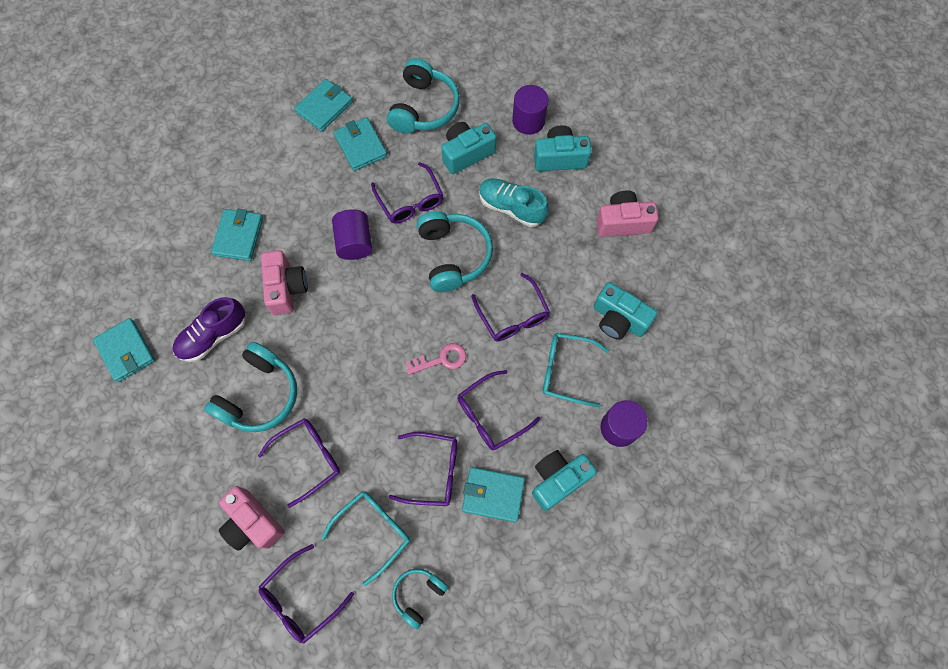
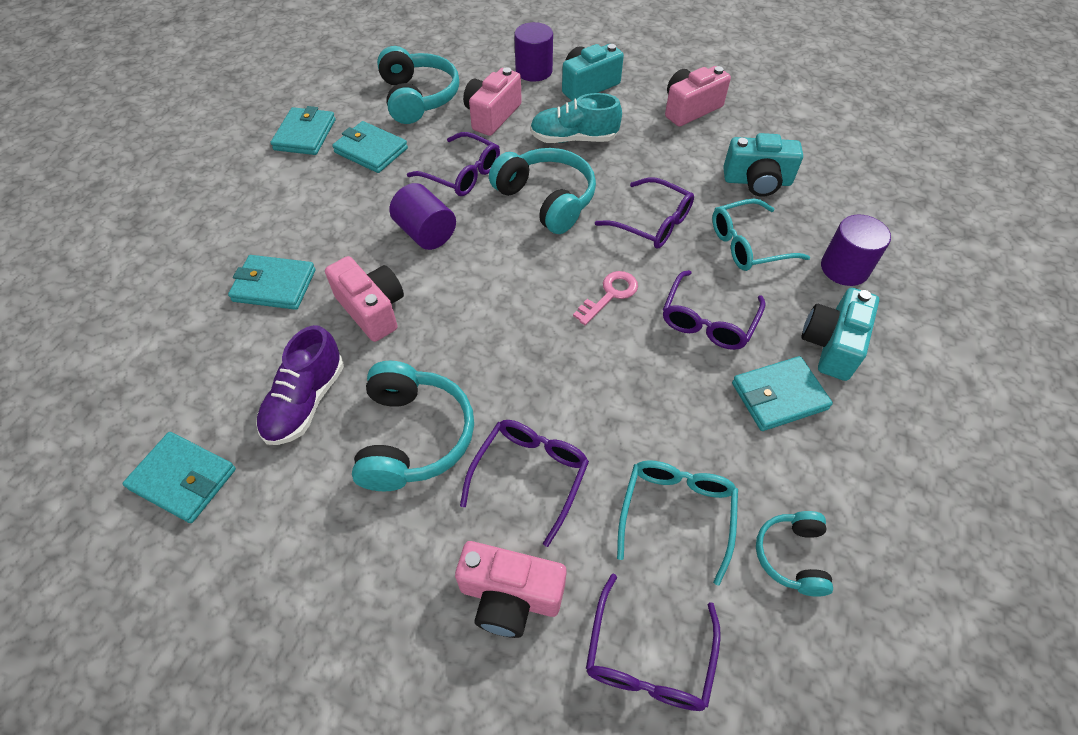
camera: 30 degrees left, 15 degrees down
turquoise wallet [211,208,263,261] -> turquoise wallet turned 60 degrees counterclockwise [228,255,316,310]
purple glasses [388,432,457,506] -> none
turquoise camera [441,122,496,174] -> pink camera [463,67,522,136]

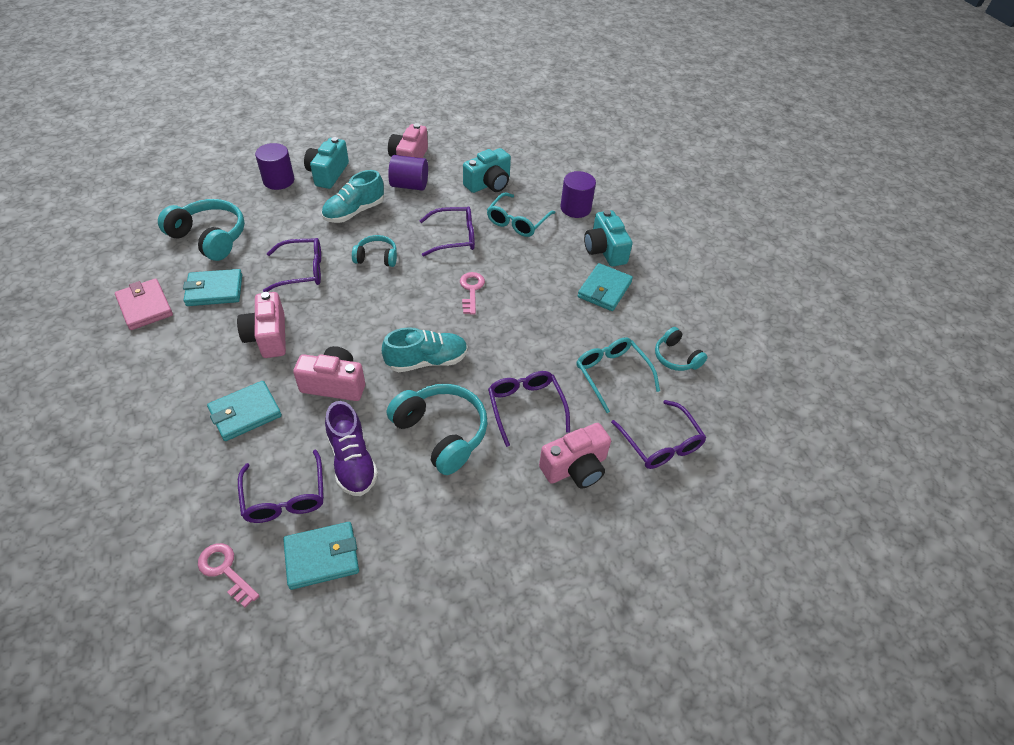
camera: 45 degrees left, 5 degrees down
turquoise wallet [270,106,335,155] -> pink wallet [115,278,173,330]
purple cylinder [389,183,456,250] -> purple cylinder moved to [388,155,428,191]
pink camera [463,67,522,136] -> pink camera moved to [237,292,286,358]
turquoise headphones [489,148,596,234] -> turquoise headphones [352,235,397,267], size x0.57
purple glasses [663,270,765,350] -> purple glasses moved to [238,449,324,523]
none -> pink key [198,543,260,607]
none -> turquoise shoe [382,327,468,372]

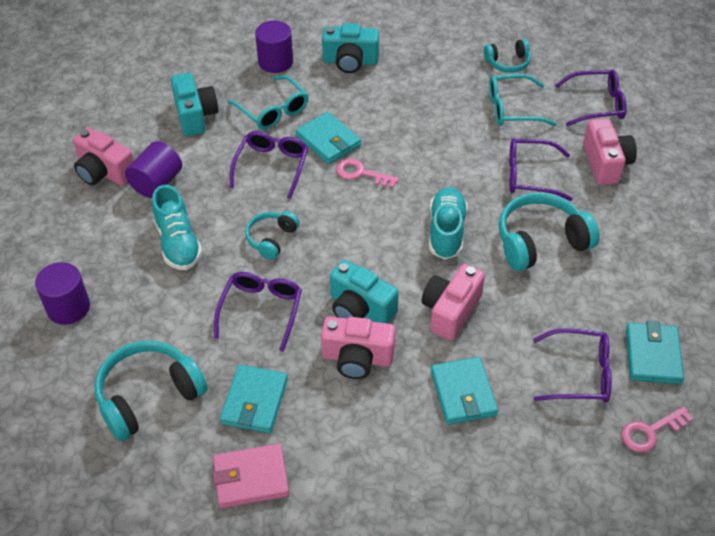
camera: 65 degrees left, 0 degrees up
turquoise camera [304,137,349,189] -> turquoise camera moved to [330,260,399,323]
purple shoe [325,401,378,496] -> none
turquoise wallet [578,263,633,311] -> turquoise wallet moved to [296,112,361,164]

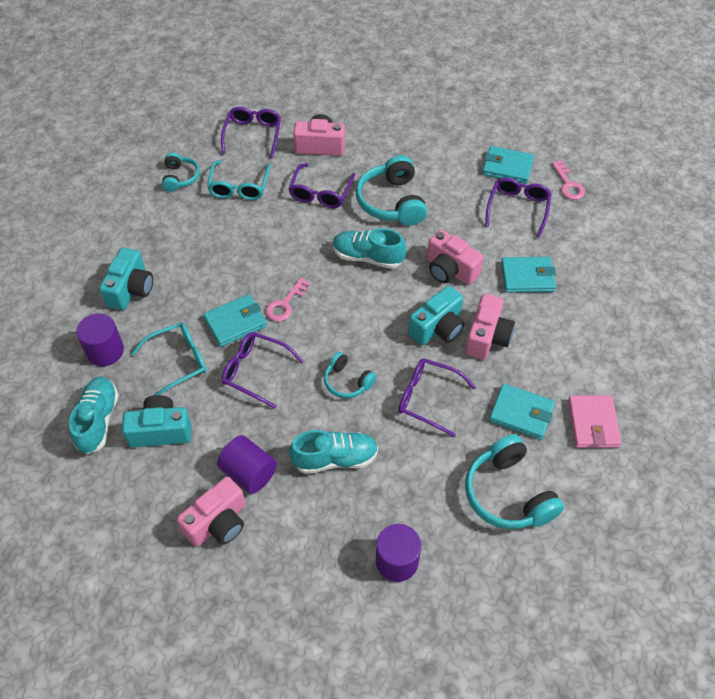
camera: 80 degrees left, 5 degrees up
none -> turquoise shoe [69,377,119,454]

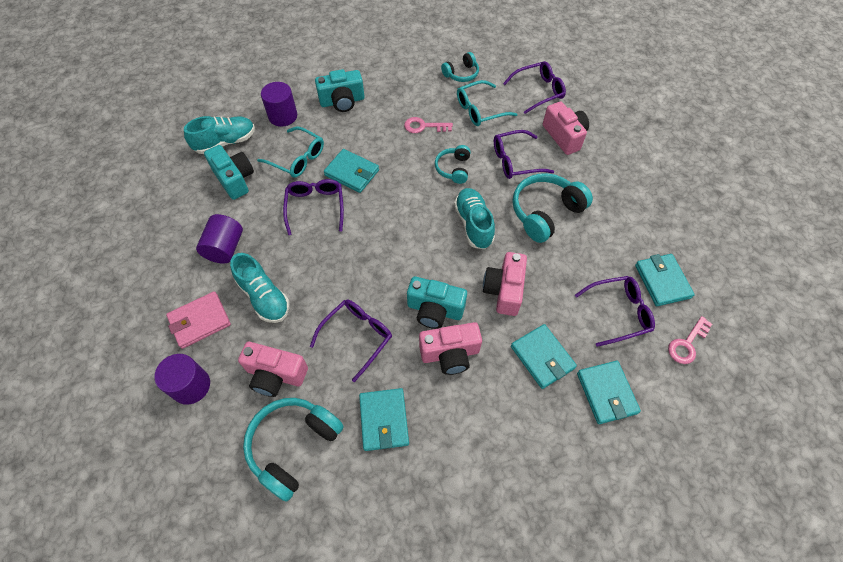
camera: 60 degrees right, 5 degrees up
pink camera [177,476,246,547] -> pink camera moved to [238,342,308,397]
pink key [266,278,310,321] -> pink key moved to [404,117,453,133]
turquoise headphones [324,352,376,398] -> turquoise headphones moved to [435,145,471,184]
purple glasses [398,359,476,437] -> purple glasses turned 45 degrees clockwise [310,300,392,382]
pink wallet [568,395,621,448] -> pink wallet moved to [166,291,231,349]
none -> turquoise wallet [577,361,641,424]

